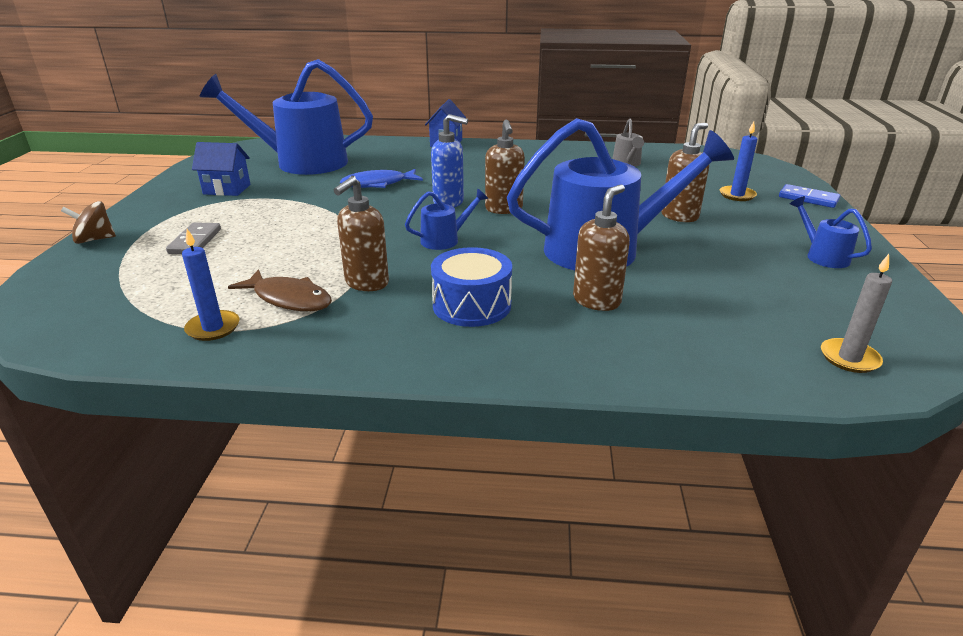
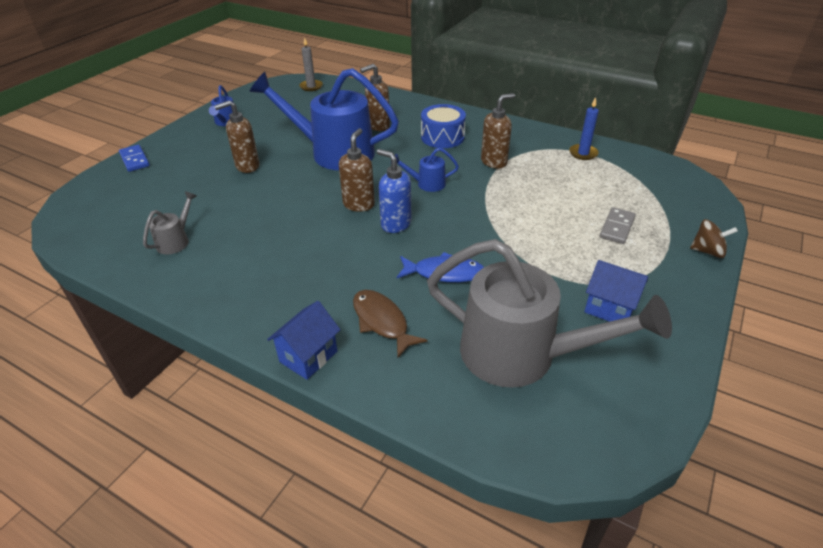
camera: 155 degrees left, 10 degrees up
blue watering can [200,59,373,175] -> grey watering can [427,239,672,388]
brown fish [228,269,332,311] -> brown fish moved to [353,290,428,358]
blue candle [719,121,757,201] -> none

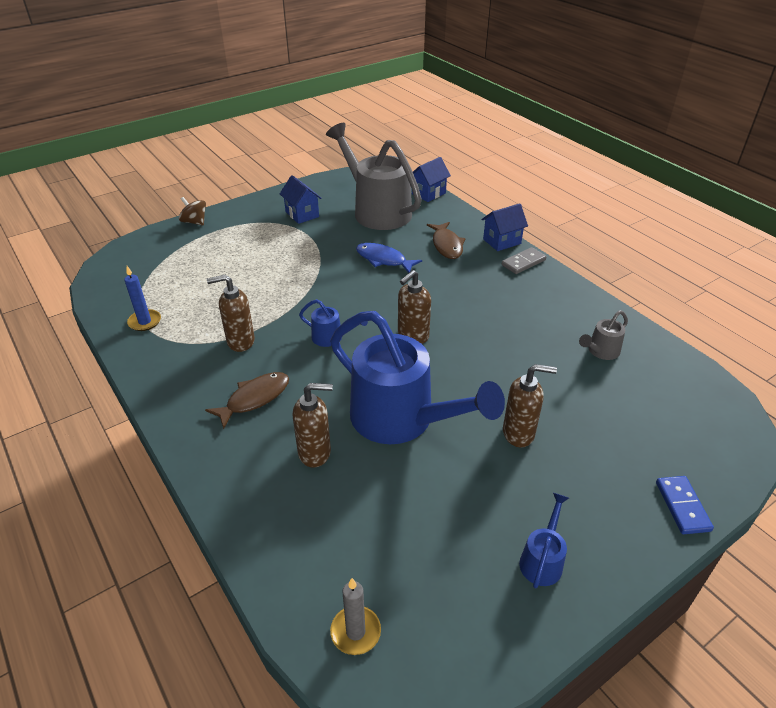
camera: 155 degrees left, 0 degrees up
blue soap dispenser [377,149,412,233] -> none
blue drum [421,104,466,148] -> brown fish [205,372,289,429]
grey domino [599,207,636,244] -> grey domino moved to [502,247,546,274]
none -> blue house [412,157,451,202]

